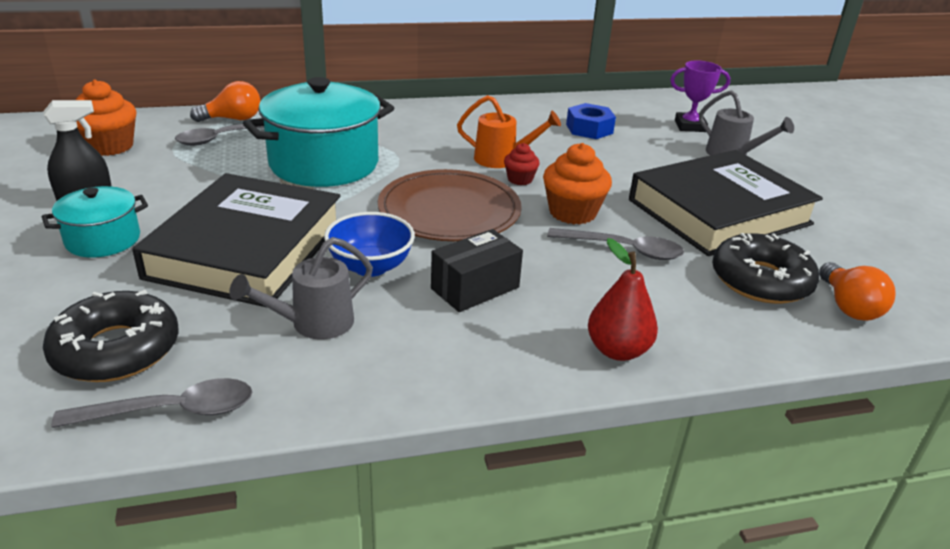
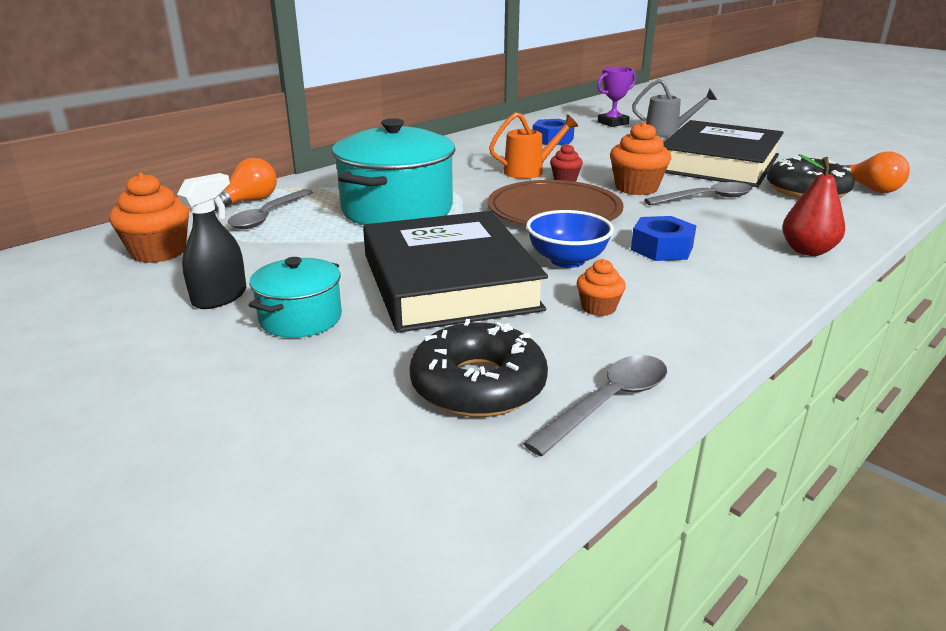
camera: 30 degrees left, 5 degrees down
grey watering can [229,237,373,339] -> orange cupcake [577,259,626,316]
black box [431,229,523,312] -> blue nut [631,216,697,261]

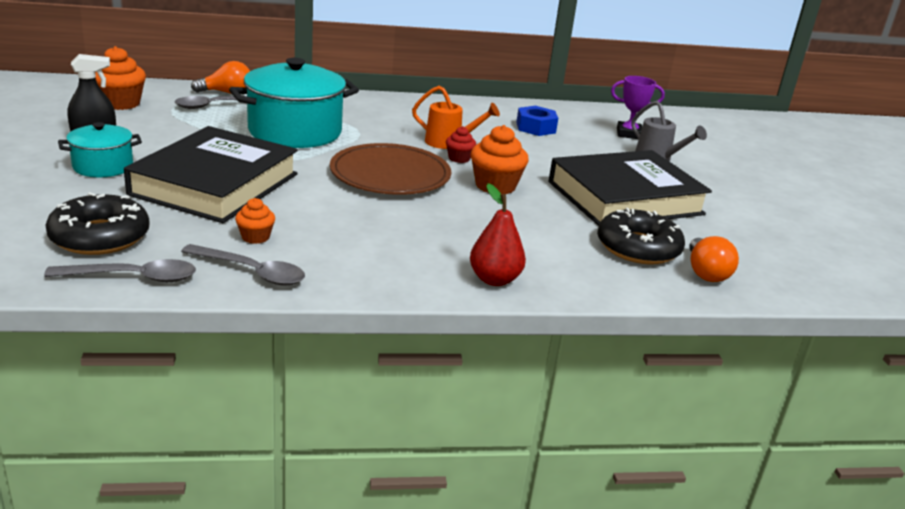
camera: 35 degrees right, 0 degrees up
blue bowl [526,210,614,268] -> none
blue nut [631,216,697,261] -> none
grey spoon [644,182,753,205] -> grey spoon moved to [181,244,305,286]

